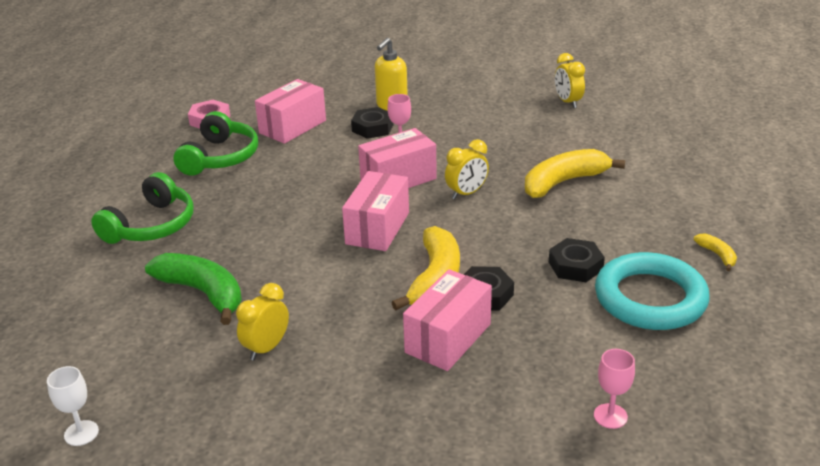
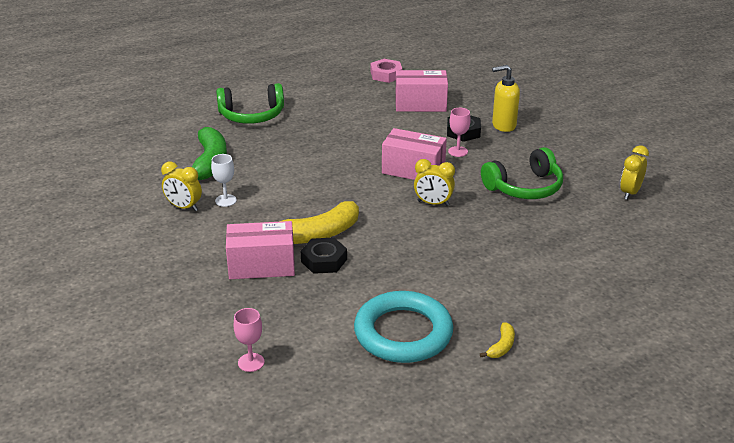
camera: 50 degrees right, 0 degrees up
white goblet [47,366,99,446] -> white goblet moved to [211,154,237,207]
green headphones [173,111,258,176] -> green headphones moved to [481,147,563,199]
yellow clock [236,283,289,360] -> yellow clock turned 150 degrees counterclockwise [161,161,202,211]
pink box [342,171,409,251] -> none
yellow banana [525,149,625,198] -> none
black nut [549,238,605,282] -> none

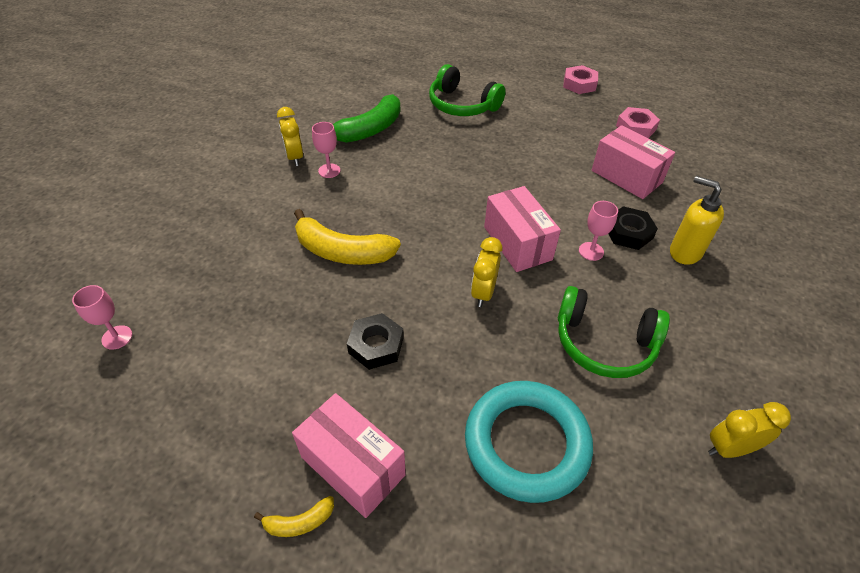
camera: 45 degrees right, 15 degrees up
white goblet [211,154,237,207] -> pink goblet [312,122,341,178]
pink box [226,221,295,279] -> pink box moved to [292,393,406,518]
black nut [301,238,347,274] -> black nut moved to [347,313,404,370]
turquoise ring [354,291,453,363] -> turquoise ring moved to [465,381,593,503]
yellow clock [414,159,455,206] -> yellow clock turned 45 degrees clockwise [471,237,502,307]
none -> pink nut [563,65,598,94]

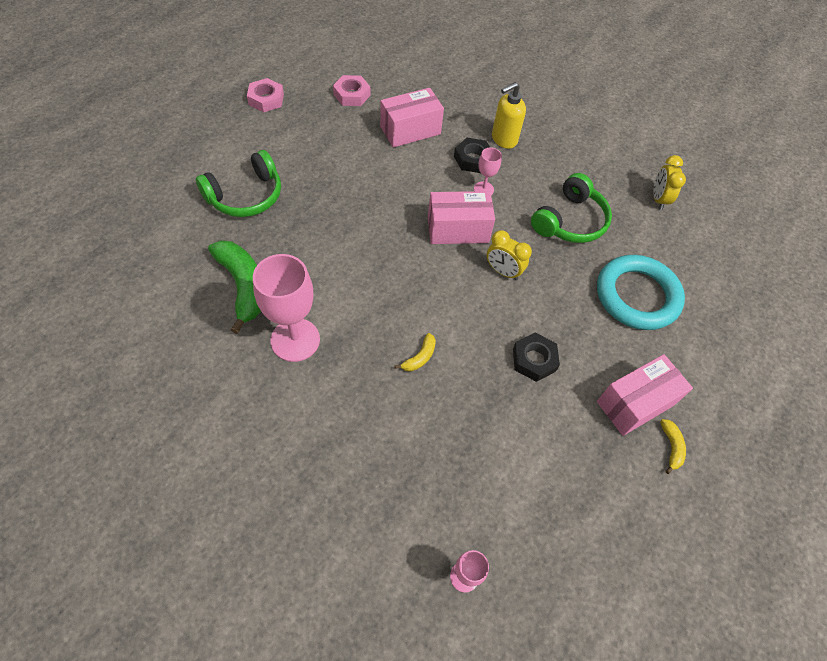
camera: 75 degrees left, 10 degrees up
yellow clock [277,107,303,166] -> none
yellow banana [294,209,401,265] -> yellow banana [395,333,436,371], size x0.47
pink goblet [312,122,341,178] -> pink goblet [253,254,320,362], size x2.02

